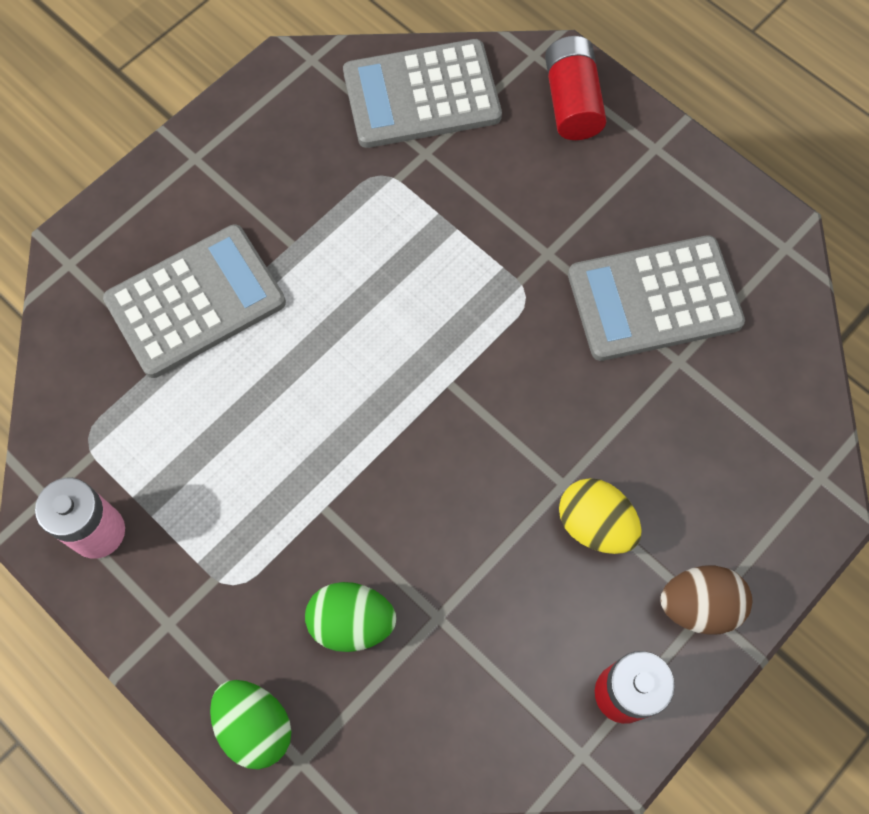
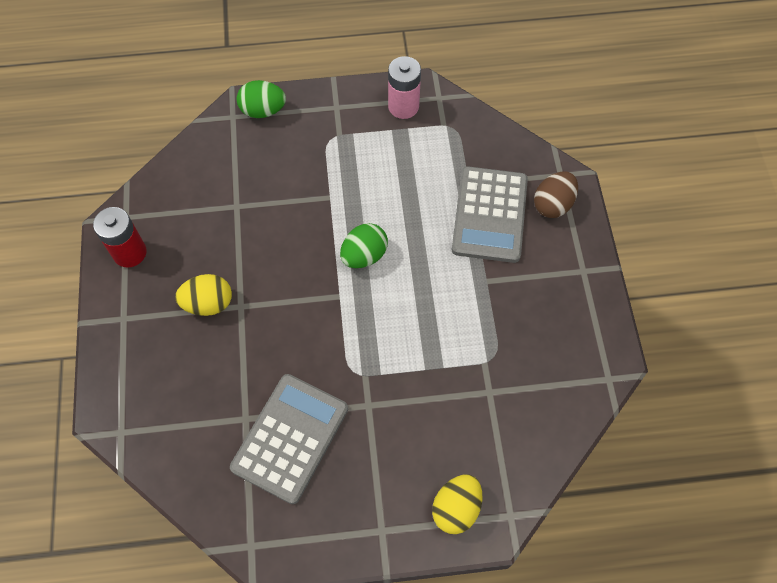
camera: 130 degrees right, 5 degrees down
green egg [305,582,396,652] -> green egg moved to [340,223,388,268]
grey calculator [343,39,502,148] -> none
red battery [545,36,607,140] -> yellow egg [432,475,482,534]
brown egg [660,566,752,635] -> brown egg moved to [534,171,578,218]

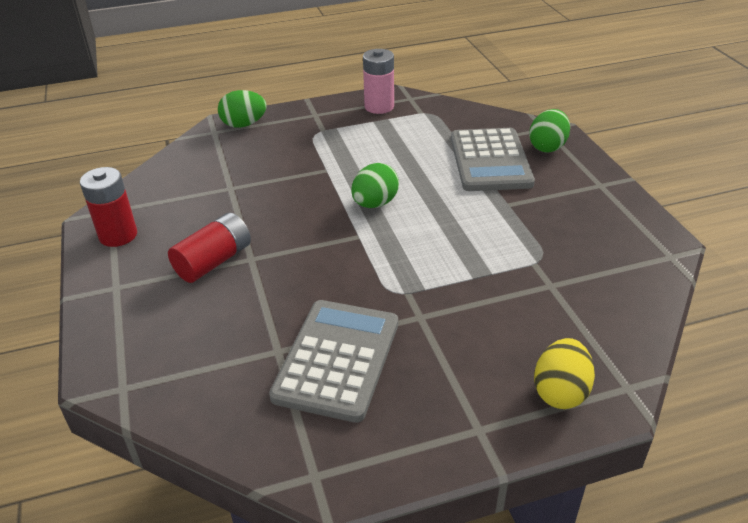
camera: 10 degrees left, 25 degrees down
yellow egg [175,274,232,316] -> red battery [168,213,251,283]
brown egg [534,171,578,218] -> green egg [529,109,570,153]

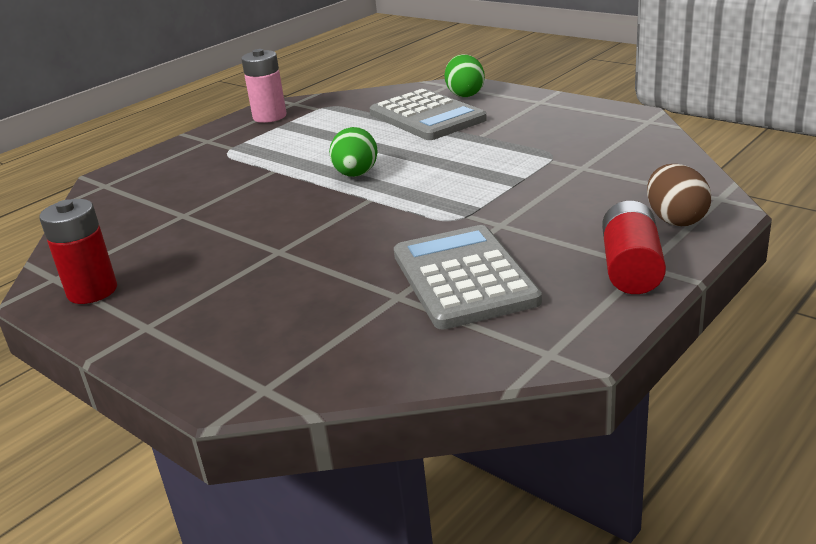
camera: 30 degrees left, 10 degrees down
red battery [168,213,251,283] -> red battery moved to [602,201,666,294]
green egg [218,90,267,128] -> none
yellow egg [534,338,595,409] -> brown egg [647,164,711,226]

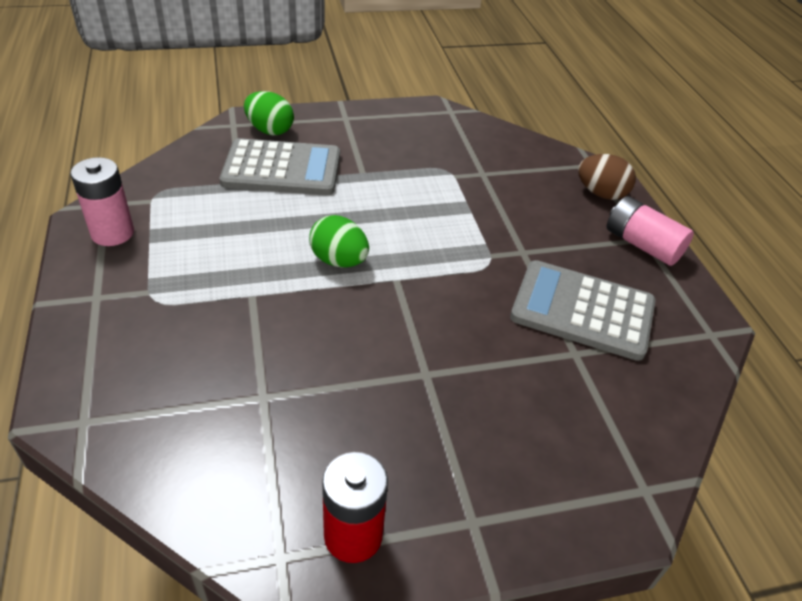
camera: 60 degrees left, 15 degrees up
red battery [602,201,666,294] -> pink battery [607,196,694,266]

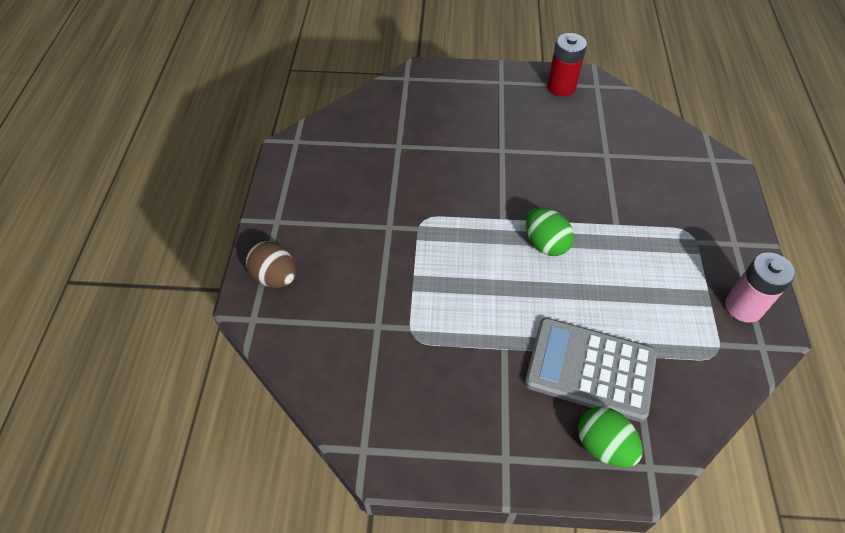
camera: 160 degrees left, 10 degrees up
grey calculator [510,260,656,361] -> none
pink battery [607,196,694,266] -> none

